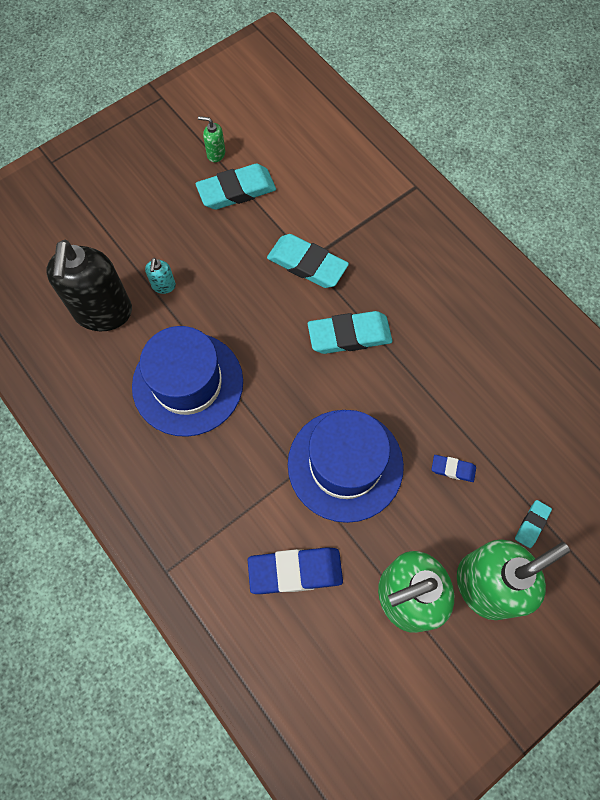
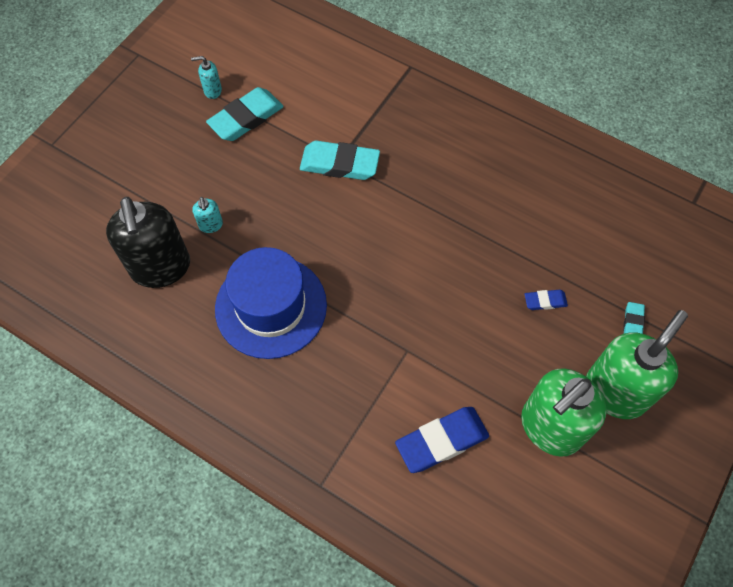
camera: 20 degrees left, 5 degrees down
green soap dispenser [198,116,225,162] -> turquoise soap dispenser [191,56,222,99]
blue hat [288,410,404,523] -> none
turquoise eraser [308,311,392,354] -> none

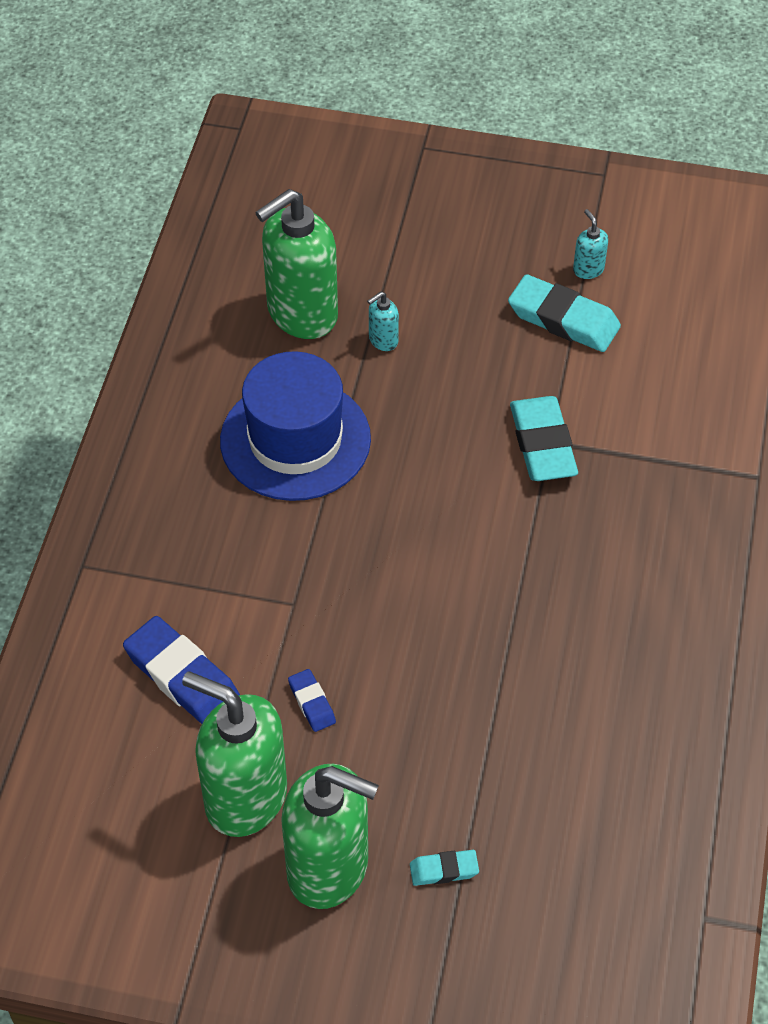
camera: 70 degrees right, 10 degrees down
black soap dispenser [106,197,190,288] -> green soap dispenser [255,189,338,339]
blue eraser [525,290,568,310] -> blue eraser moved to [288,669,336,732]

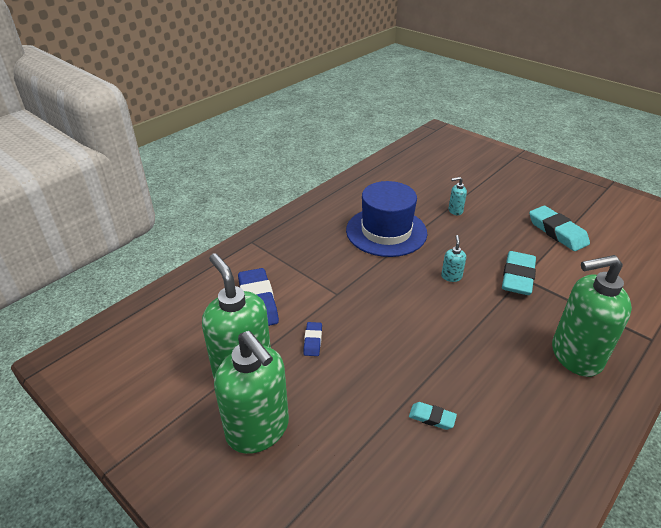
camera: 30 degrees right, 15 degrees down
green soap dispenser [255,189,338,339] -> green soap dispenser moved to [552,255,632,377]
turquoise eraser [410,850,479,886] -> turquoise eraser moved to [409,402,457,430]
turquoise soap dispenser [573,209,608,279] -> turquoise soap dispenser moved to [441,235,466,282]

